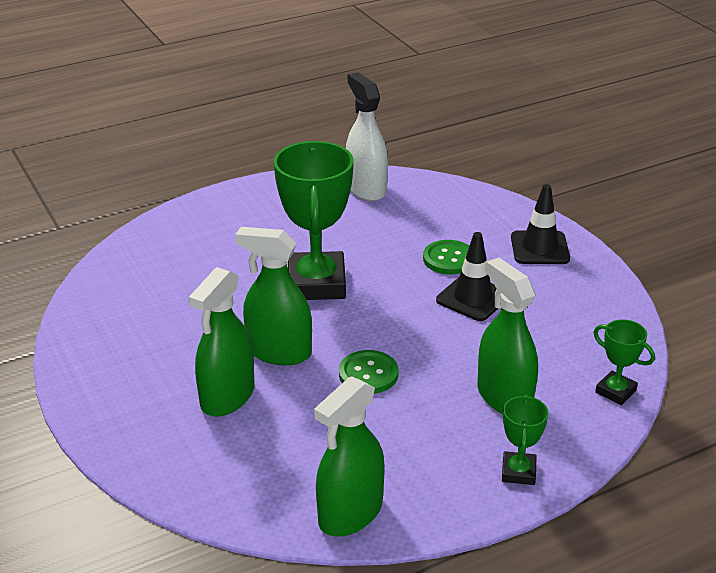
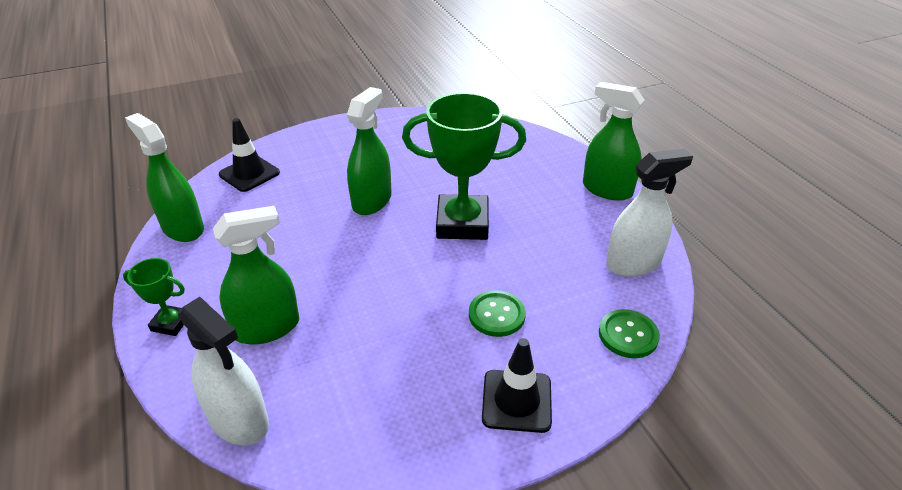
camera: 95 degrees right, 5 degrees up
green spray bottle [189,267,255,416] -> green spray bottle moved to [583,82,645,201]
green button [339,350,399,394] -> green button moved to [599,309,660,358]
black traffic cone [436,232,498,321] -> black traffic cone moved to [219,118,280,192]
green trophy [594,319,655,405] -> white spray bottle [178,297,269,446]

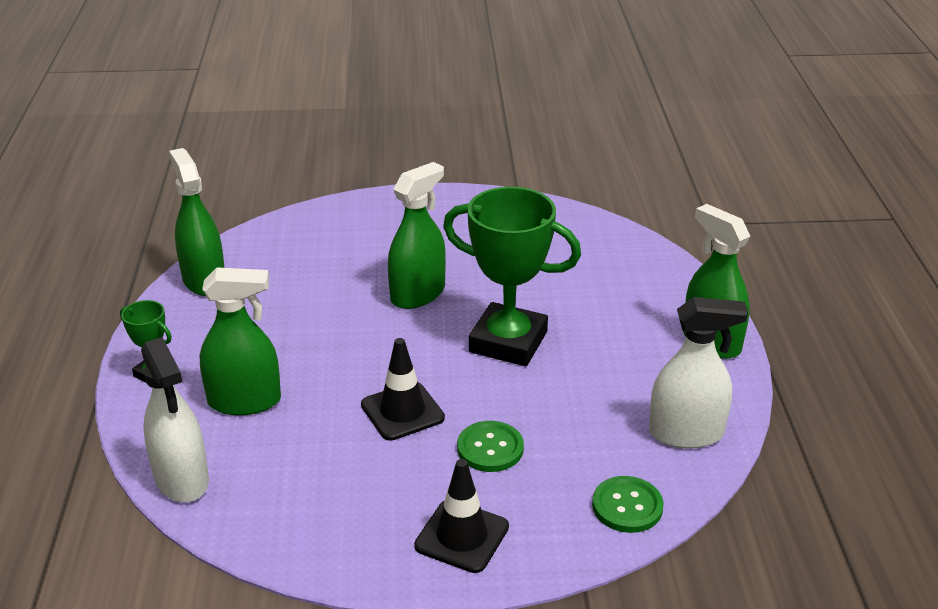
camera: 20 degrees right, 5 degrees down
black traffic cone [219,118,280,192] -> black traffic cone moved to [361,338,445,441]

